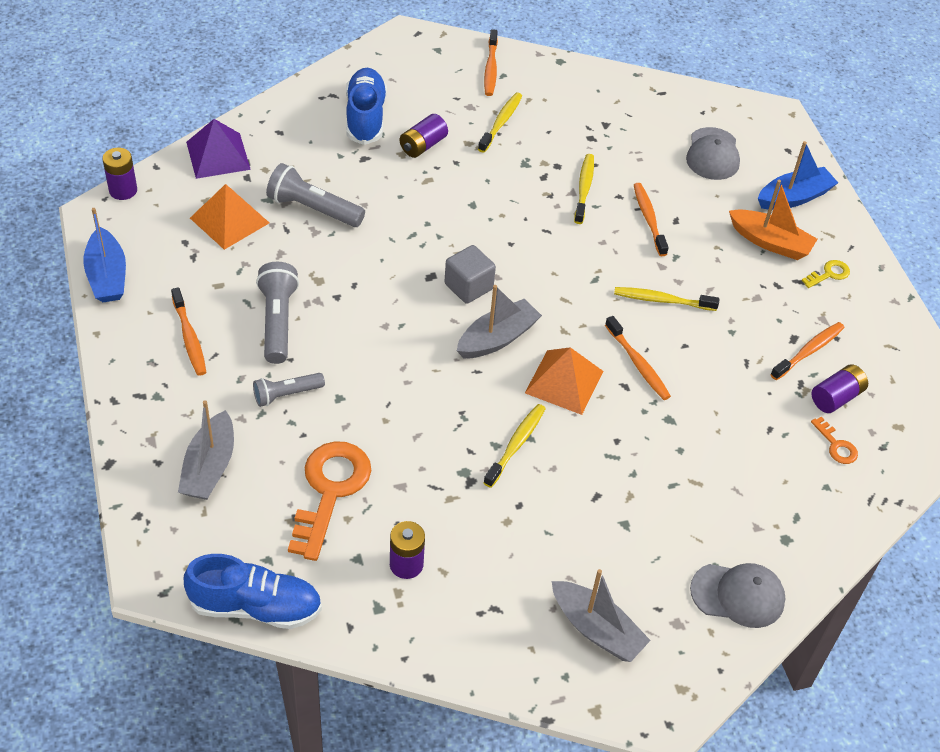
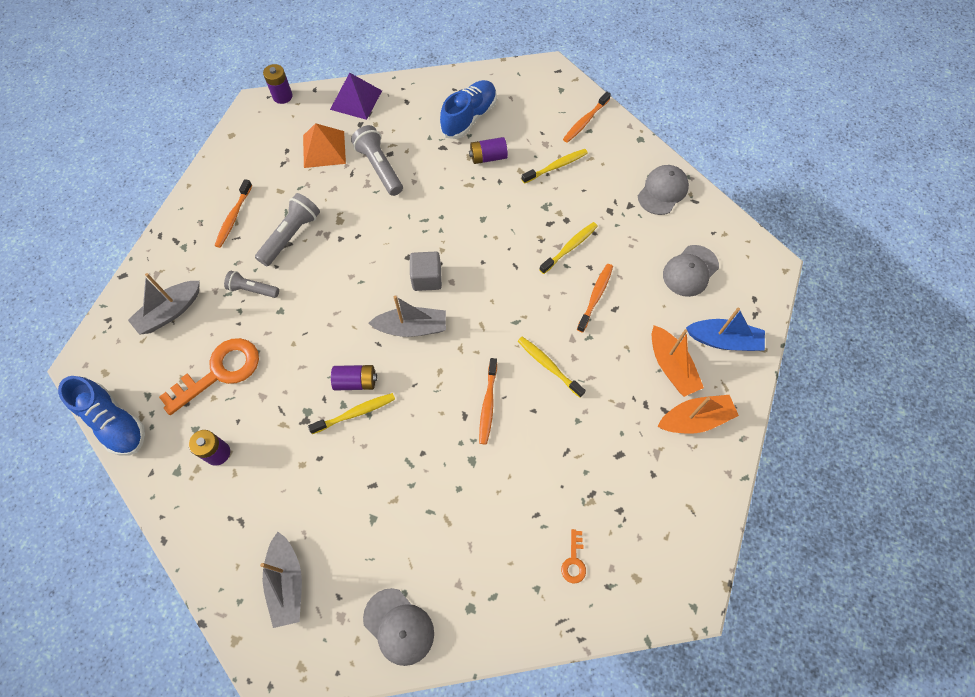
camera: 40 degrees right, 15 degrees up
blue boat [83,208,126,302] -> none
orange pyramid [525,347,603,415] -> none
orange toothbrush [770,322,845,380] -> none
yellow key [802,260,850,288] -> orange boat [658,395,739,434]
purple battery [811,364,868,413] -> purple battery moved to [331,365,377,391]
none -> grey cap [638,165,689,215]

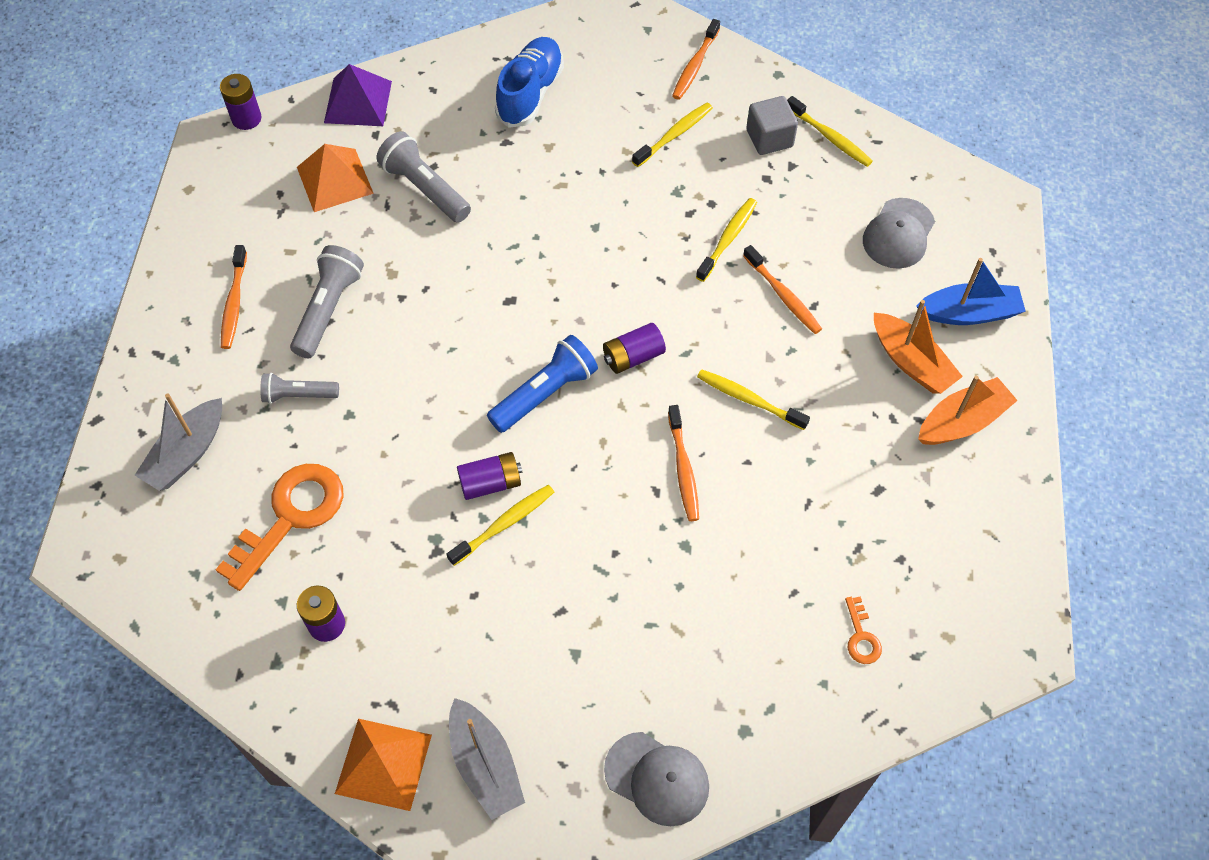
camera: 15 degrees left, 5 degrees down
blue shoe [58,376,145,456] -> none
grey boat [369,296,446,337] -> blue flashlight [487,335,598,433]
grey cube [410,252,442,291] -> grey cube moved to [746,96,798,155]
purple battery [469,137,508,164] -> purple battery moved to [603,323,666,374]
orange toothbrush [577,264,613,333] -> orange toothbrush turned 135 degrees clockwise [743,245,822,334]
grey cap [638,165,689,215] -> yellow toothbrush [787,96,873,167]
none -> orange pyramid [335,719,432,811]

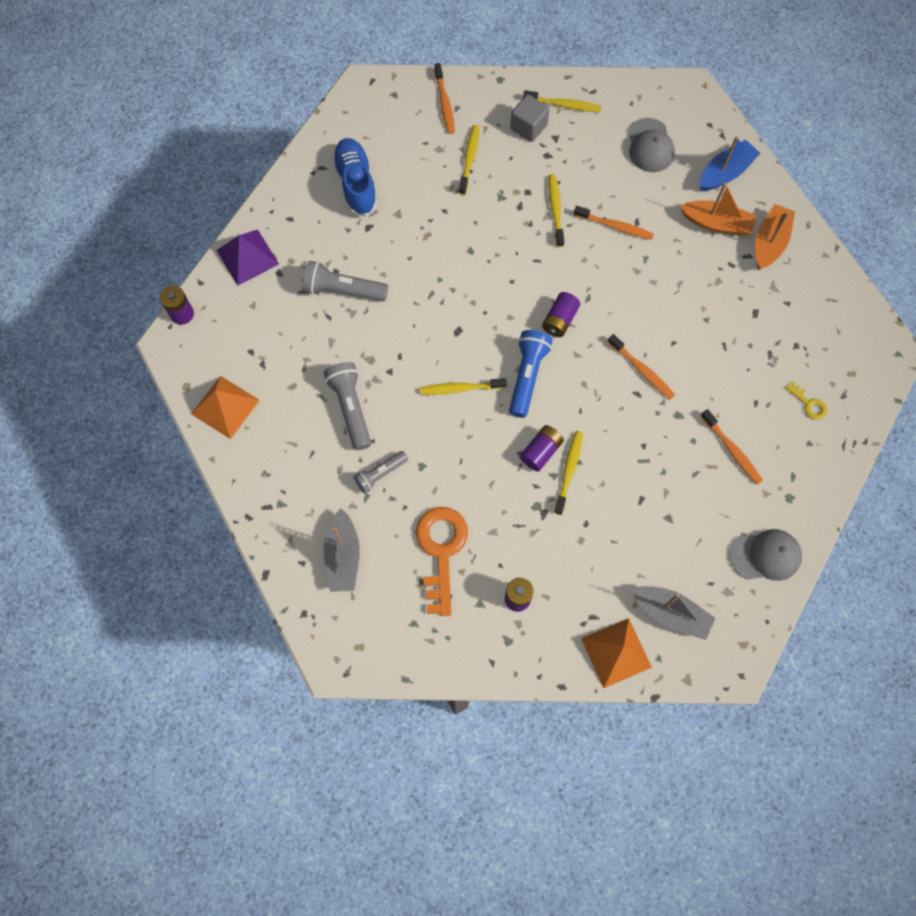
camera: 35 degrees left, 10 degrees up
orange toothbrush [221,245,247,349] -> orange toothbrush moved to [701,409,763,484]
orange pyramid [297,144,374,212] -> orange pyramid moved to [191,376,260,439]
yellow toothbrush [697,369,810,430] -> yellow toothbrush moved to [419,378,507,395]
orange key [845,596,882,664] -> yellow key [786,382,827,420]

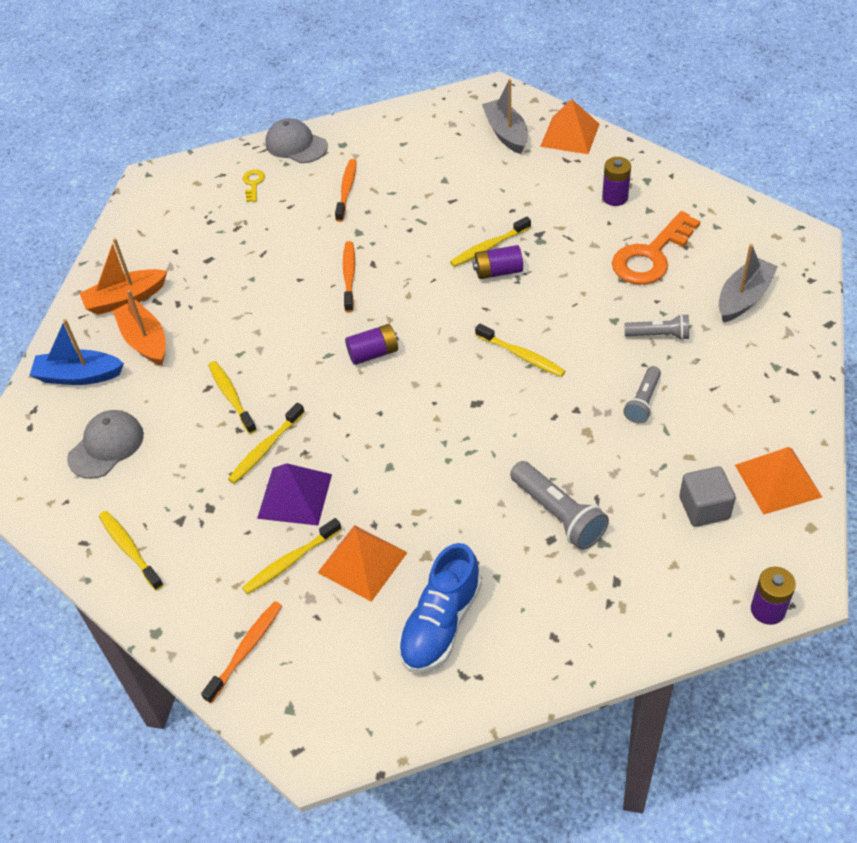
camera: 135 degrees left, 20 degrees down
purple pyramid [216,229,279,286] -> purple pyramid moved to [257,463,332,526]
grey flashlight [324,362,371,450] -> grey flashlight [623,366,661,423], size x0.64
blue flashlight [509,330,553,418] -> none
grey cube [510,94,550,142] -> grey cube moved to [679,466,736,527]
orange toothbrush [574,206,654,240] -> yellow toothbrush [208,361,257,434]
grey cap [729,529,802,581] -> grey cap moved to [265,118,328,163]
none -> orange pyramid [317,525,408,602]

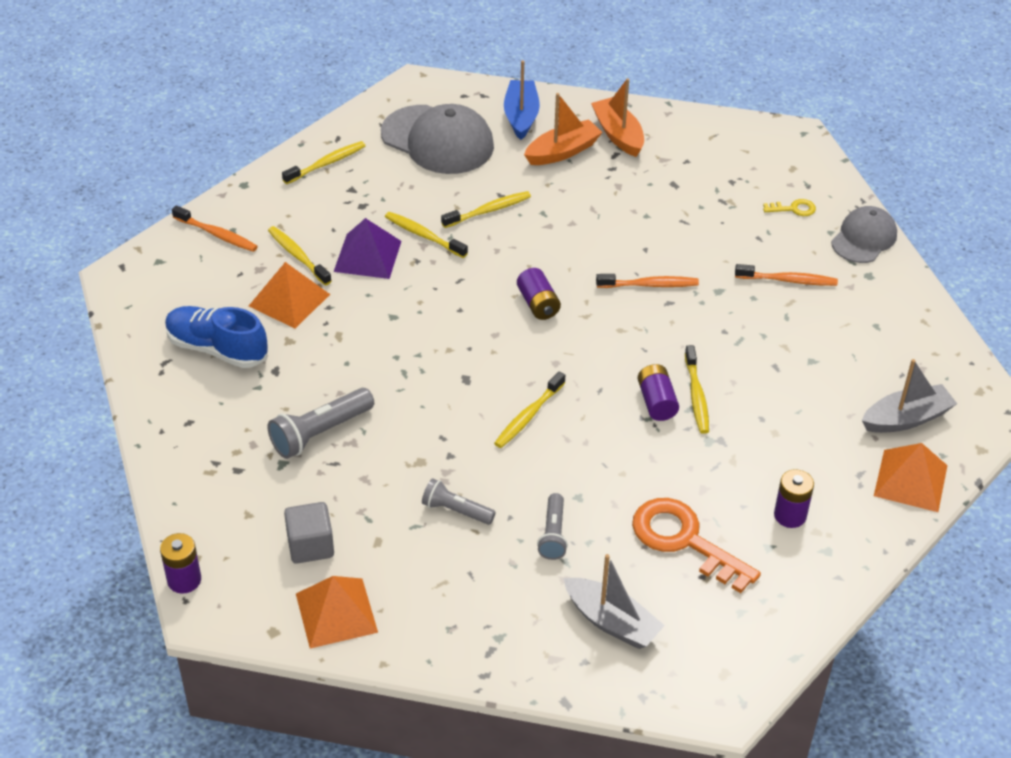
camera: 85 degrees right, 5 degrees down
grey cap [67,410,144,479] -> grey cap [381,104,494,174], size x1.63
yellow toothbrush [450,216,531,267] -> yellow toothbrush turned 150 degrees counterclockwise [685,345,709,434]

